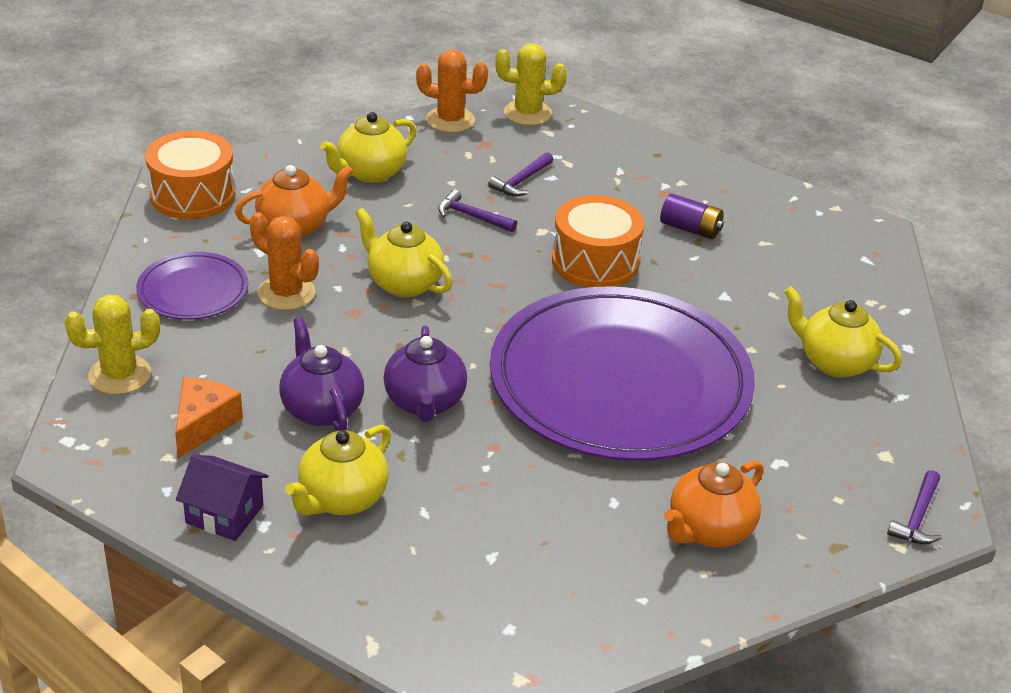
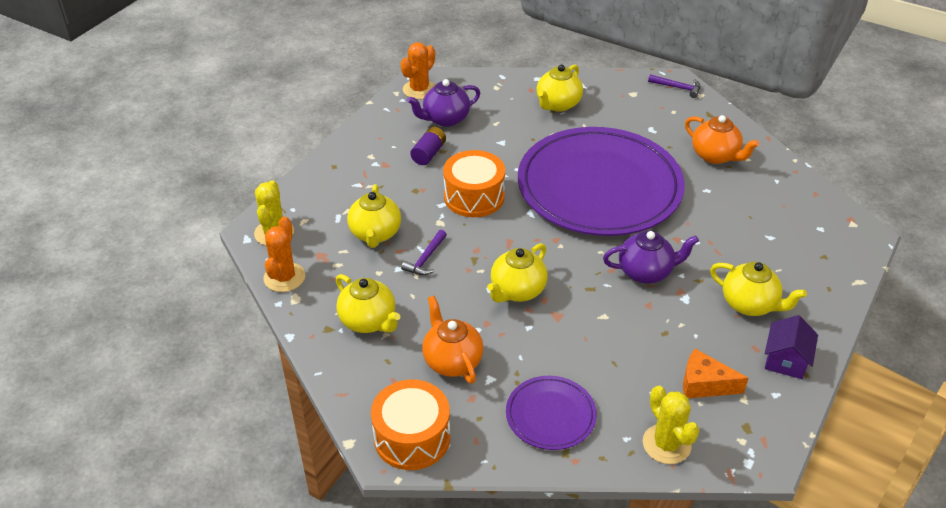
camera: 90 degrees left, 5 degrees up
orange cactus [250,212,319,310] -> orange cactus moved to [401,42,435,99]
purple teapot [279,317,364,431] -> purple teapot moved to [407,79,480,127]
purple hammer [488,152,553,196] -> yellow teapot [347,184,401,248]

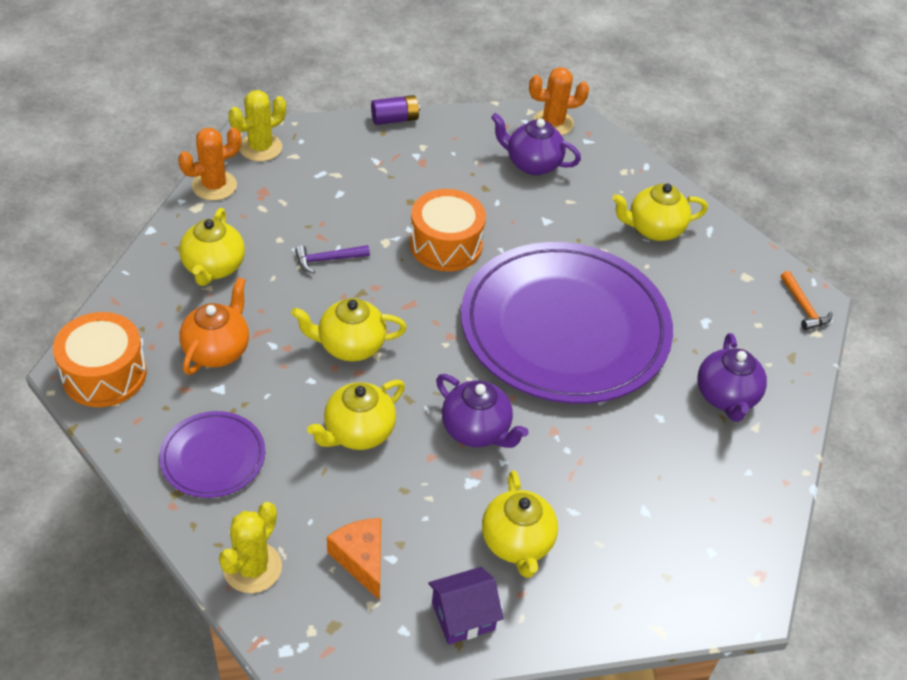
camera: 45 degrees right, 5 degrees up
yellow teapot [347,184,401,248] -> yellow teapot moved to [307,380,405,450]
purple battery [410,127,446,165] -> purple battery moved to [371,95,420,125]
purple hammer [648,74,700,98] -> orange hammer [781,271,833,331]
orange teapot [685,115,760,164] -> purple teapot [697,333,767,422]

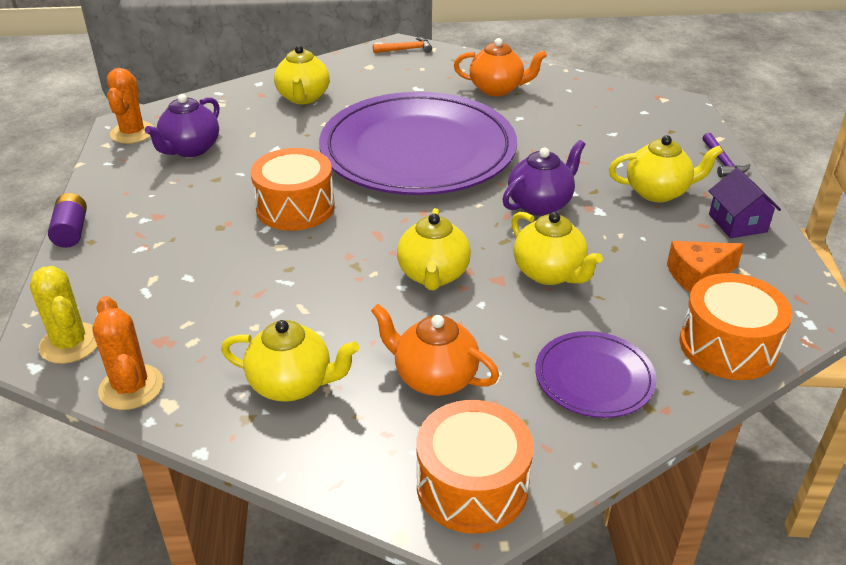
camera: 80 degrees left, 10 degrees down
yellow cactus [219,502,282,593] -> orange drum [680,273,793,380]
purple hammer [295,245,370,274] -> purple hammer moved to [702,133,751,177]
purple teapot [697,333,767,422] -> orange teapot [454,38,547,96]

